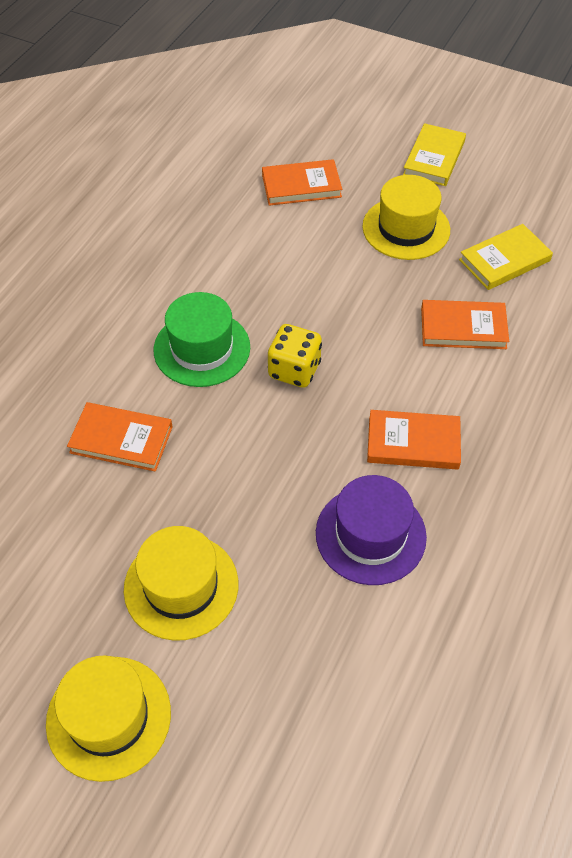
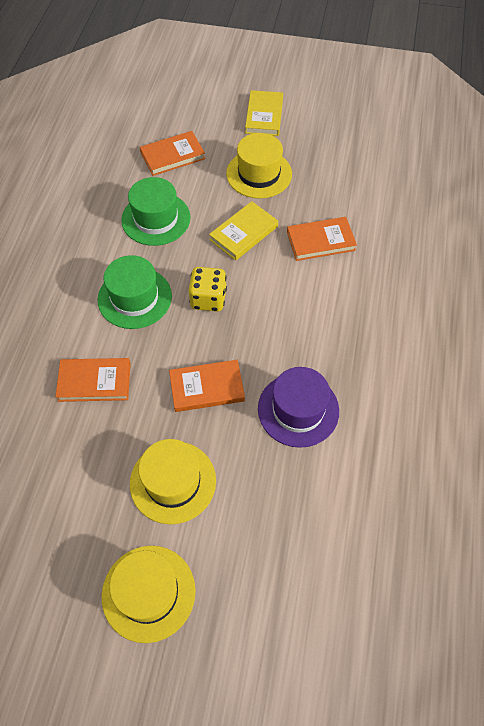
camera: 15 degrees left, 5 degrees up
orange book [367,410,461,470] -> orange book moved to [169,360,245,412]
yellow book [459,224,553,290] -> yellow book moved to [209,201,278,260]
none -> green hat [121,177,191,246]

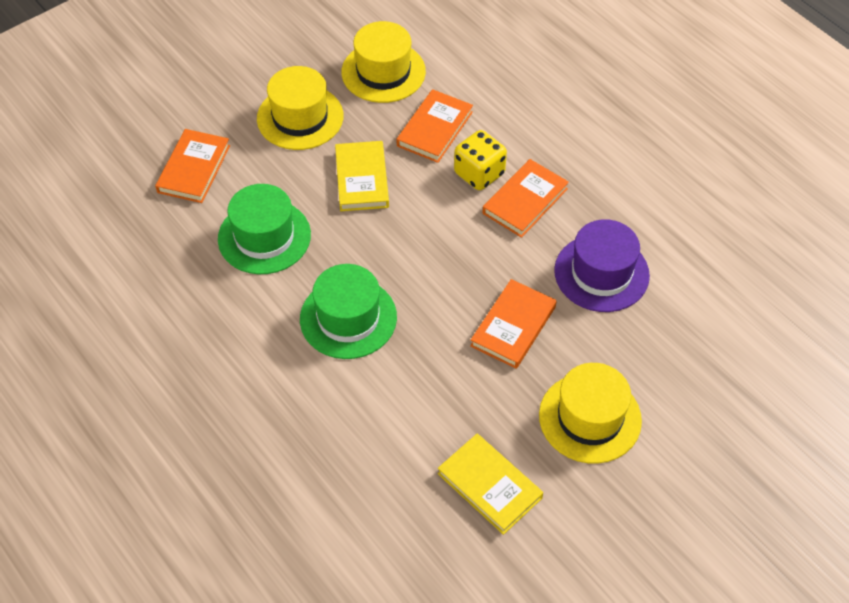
camera: 50 degrees left, 5 degrees down
orange book [55,358,131,402] -> orange book moved to [482,159,569,238]
yellow hat [102,546,196,643] -> yellow hat moved to [341,21,426,103]
yellow dice [188,267,227,312] -> yellow dice moved to [454,130,507,190]
yellow book [245,90,283,136] -> yellow book moved to [438,434,543,535]

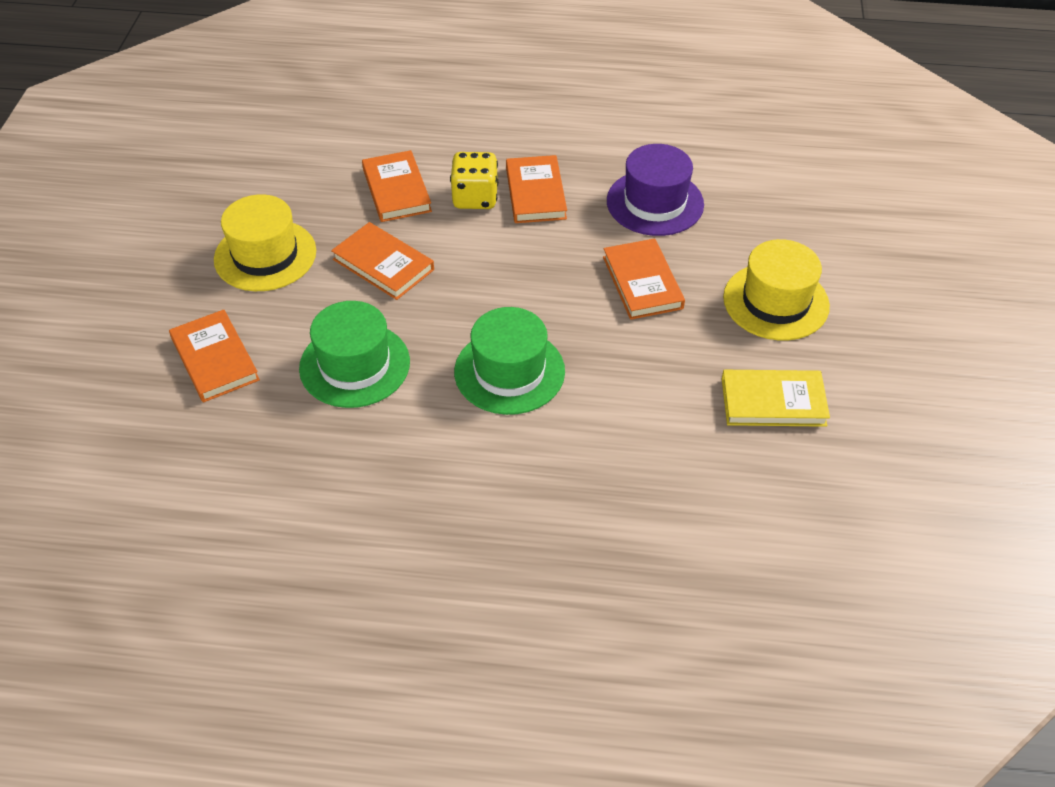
camera: 45 degrees left, 5 degrees down
yellow book [335,141,389,211] -> orange book [331,222,434,300]
yellow hat [341,21,426,103] -> none

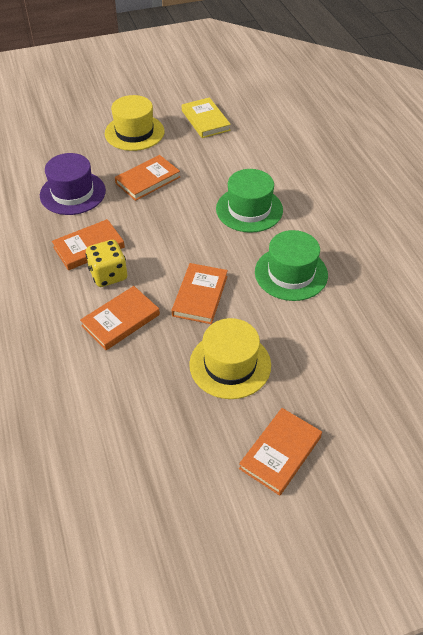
camera: 115 degrees left, 0 degrees up
orange book [169,309,260,403] -> orange book moved to [239,408,322,495]

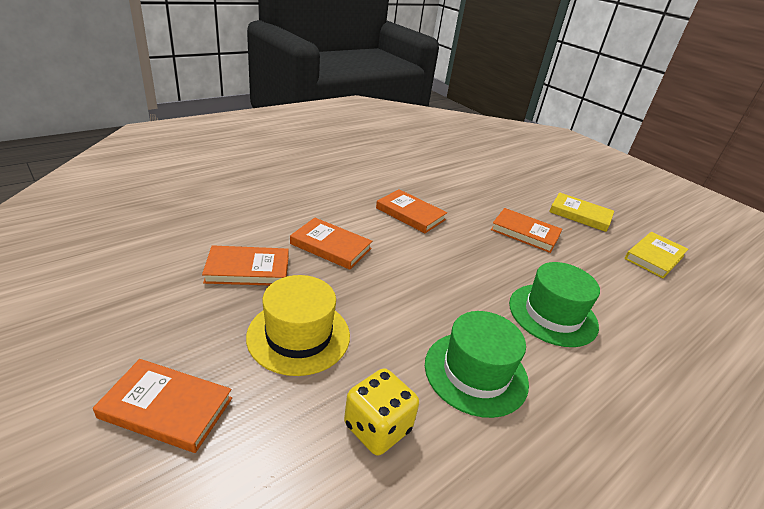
camera: 65 degrees right, 15 degrees down
purple hat [40,153,106,215] -> none
yellow dice [85,240,127,287] -> yellow dice moved to [344,368,419,455]
yellow hat [105,95,164,151] -> yellow book [549,192,614,232]
orange book [172,263,228,324] -> orange book moved to [202,245,289,285]

